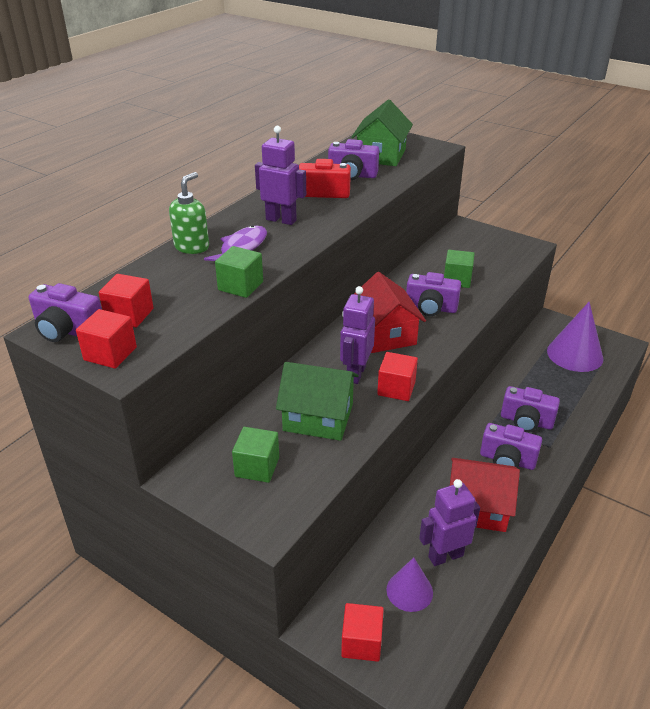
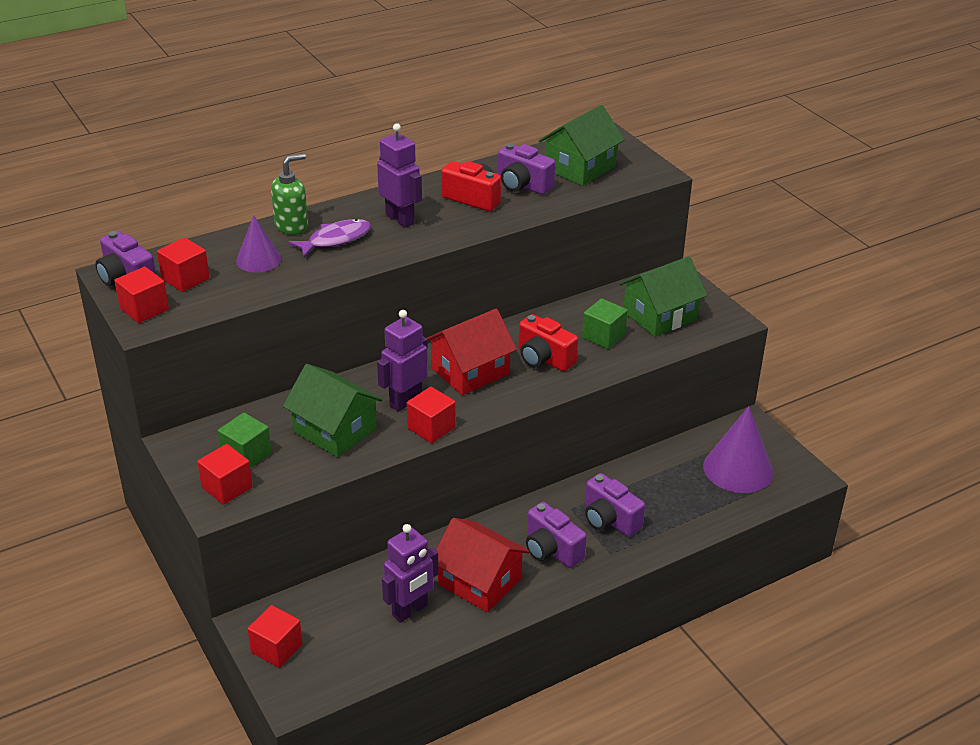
camera: 25 degrees right, 0 degrees up
green cube [215,246,263,298] -> none
red house [354,272,426,353] -> red house turned 45 degrees clockwise [427,309,517,395]
purple cone [386,557,433,612] -> purple cone moved to [236,215,281,273]
purple camera [406,272,461,316] -> red camera [518,314,578,371]
purple robot [419,479,480,566] -> purple robot turned 135 degrees clockwise [382,524,438,623]
none -> red cube [197,444,253,505]
none -> green house [619,256,707,337]

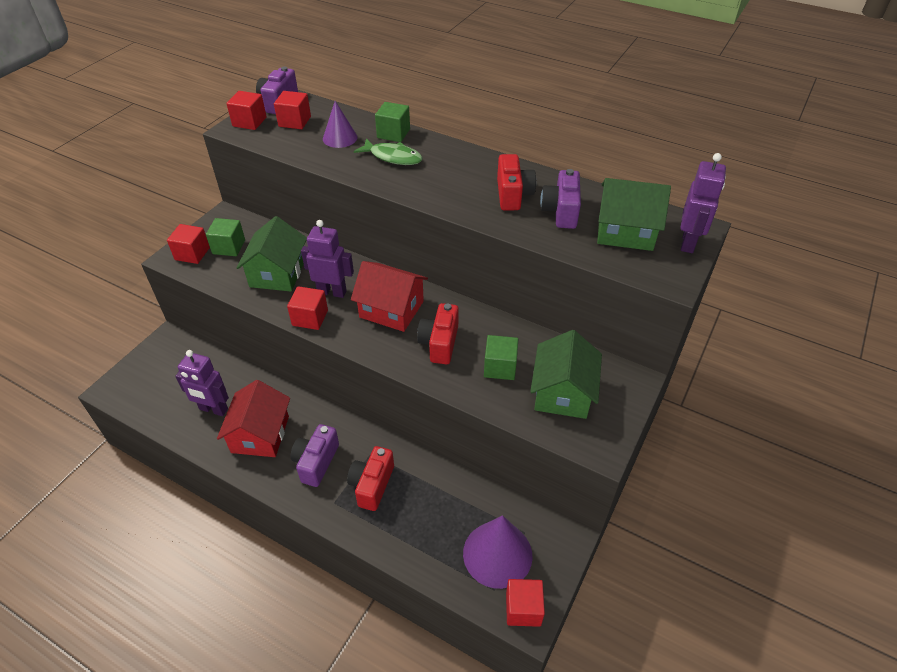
camera: 60 degrees right, 10 degrees up
red cube [248,605,303,668] -> red cube moved to [506,579,545,627]
green soap dispenser [271,153,308,235] -> green cube [375,102,410,142]
purple fish [288,219,371,257] -> green fish [354,138,423,165]
purple robot [377,123,422,228] -> purple robot moved to [680,153,726,253]
purple camera [585,473,645,537] -> red camera [347,446,394,511]
green house [619,256,707,337] -> green house turned 75 degrees clockwise [530,330,602,419]

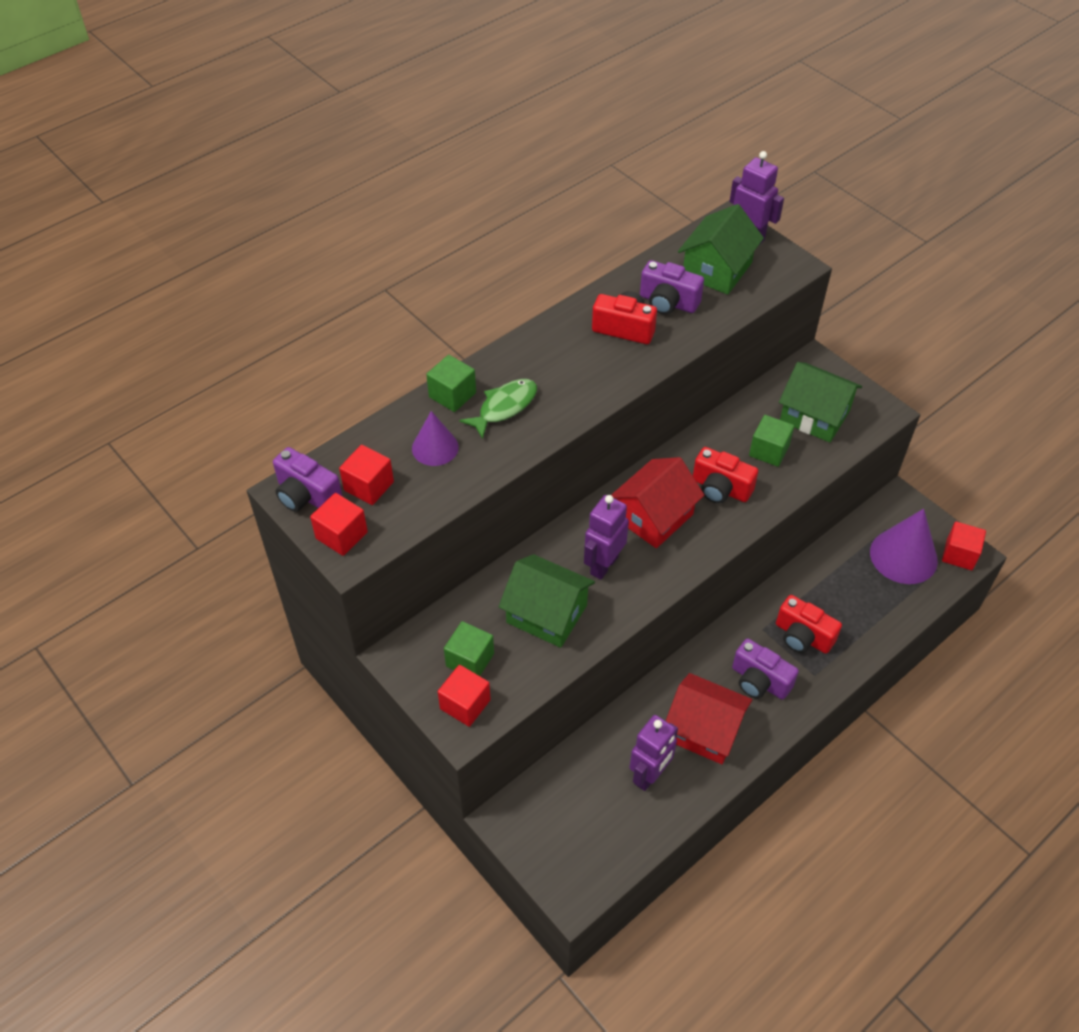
camera: 70 degrees left, 5 degrees up
red cube [287,286,328,330] -> none

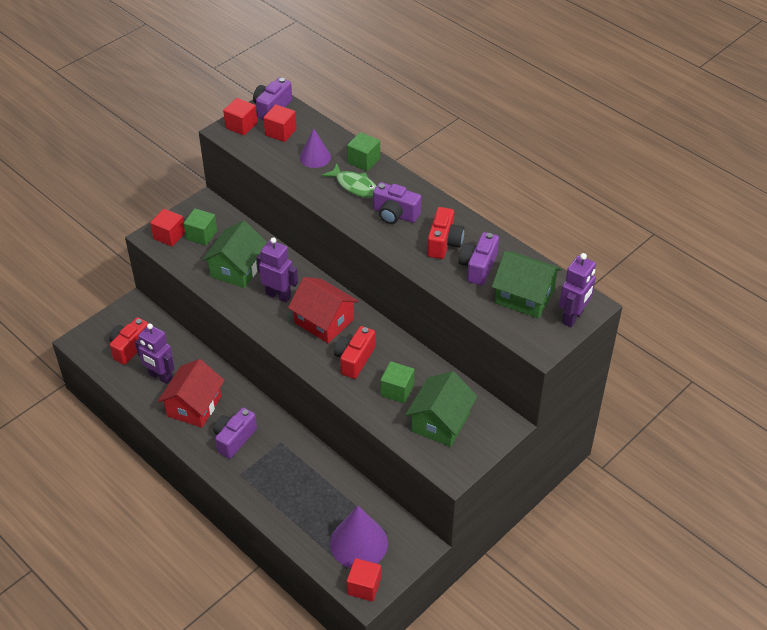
camera: 85 degrees right, 5 degrees down
red camera [776,595,842,654] -> red camera moved to [109,317,148,365]
none -> purple camera [373,182,421,224]

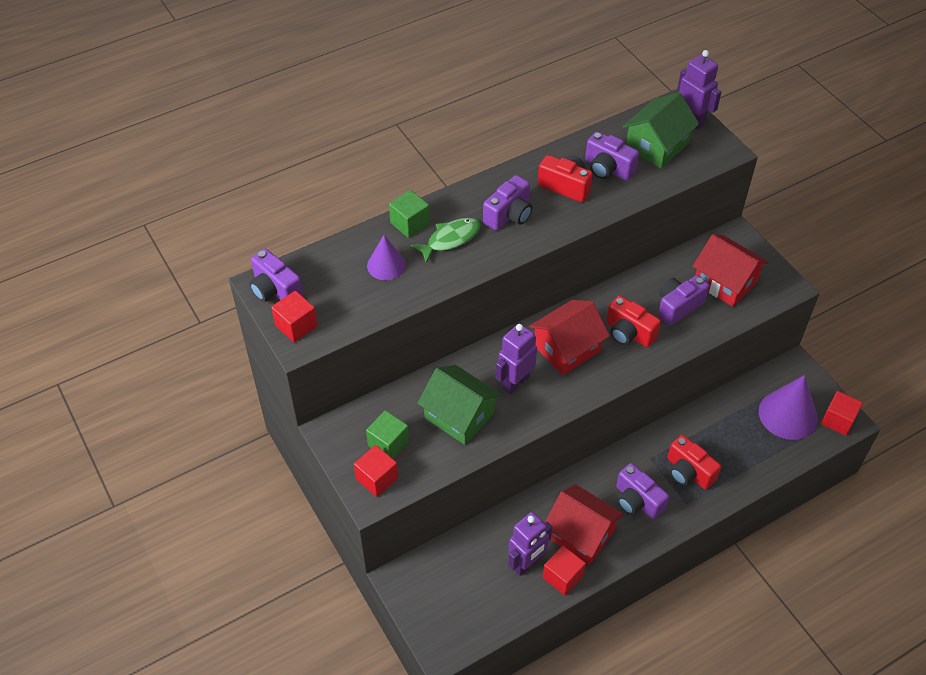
camera: 75 degrees left, 5 degrees up
red camera [109,317,148,365] -> red camera moved to [667,435,721,490]
red cube [263,104,297,142] -> red cube moved to [543,546,586,596]
green cube [380,361,414,403] -> purple camera [658,275,709,326]
green house [405,371,478,447] -> red house [692,234,769,307]

